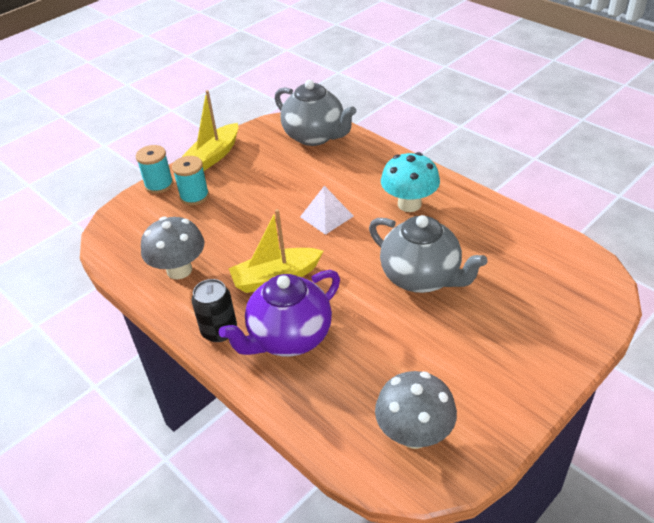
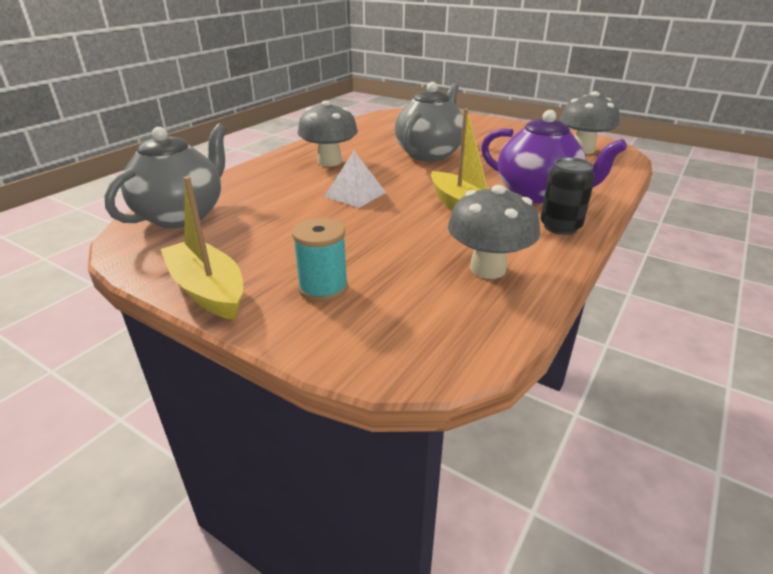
camera: 105 degrees left, 10 degrees down
turquoise spool [136,145,174,194] -> none
yellow boat [182,90,238,171] -> yellow boat turned 150 degrees counterclockwise [161,176,243,320]
turquoise mushroom [381,152,440,212] -> grey mushroom [298,100,358,166]

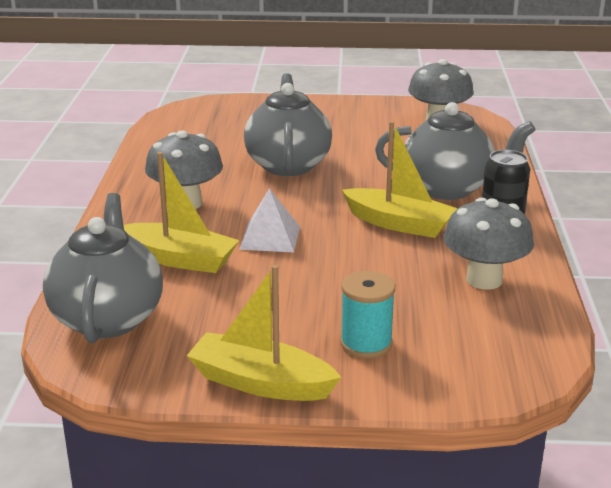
camera: 30 degrees left, 5 degrees down
purple teapot [481,110,627,203] -> grey teapot [375,102,535,200]
none -> yellow boat [123,152,239,273]

